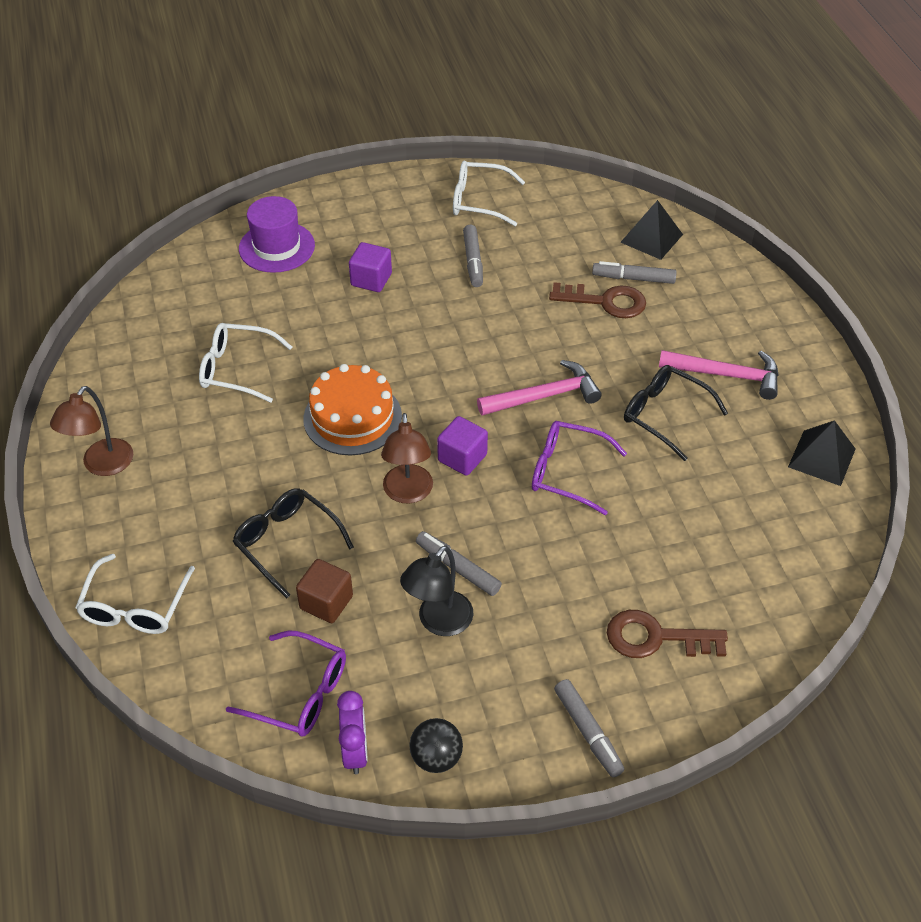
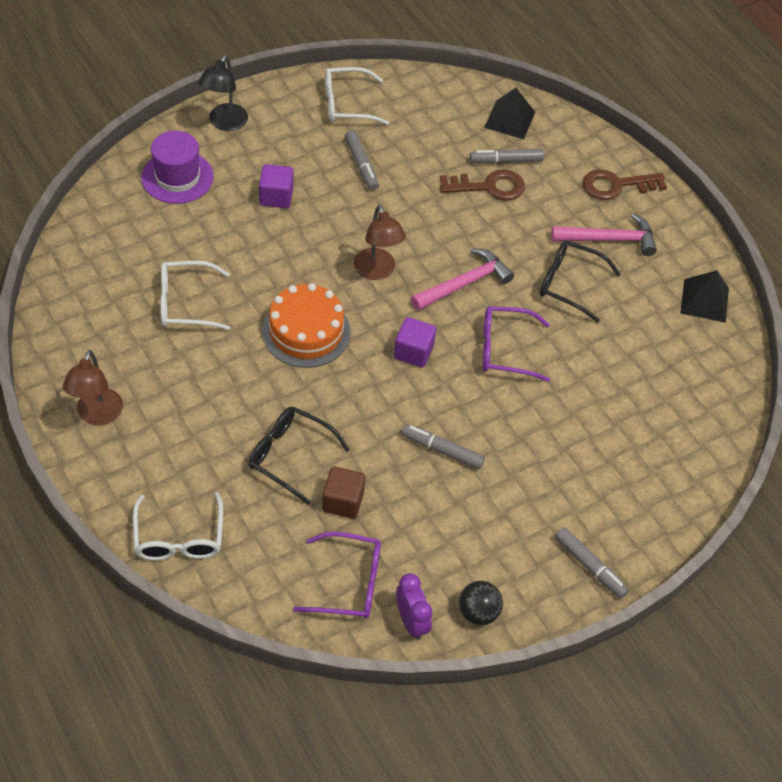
camera: 20 degrees left, 5 degrees up
brown lamp [381,413,433,504] -> brown lamp moved to [354,205,406,280]
black lamp [400,545,473,636] -> black lamp moved to [198,55,248,131]
brown key [607,610,728,658] -> brown key moved to [582,169,667,200]

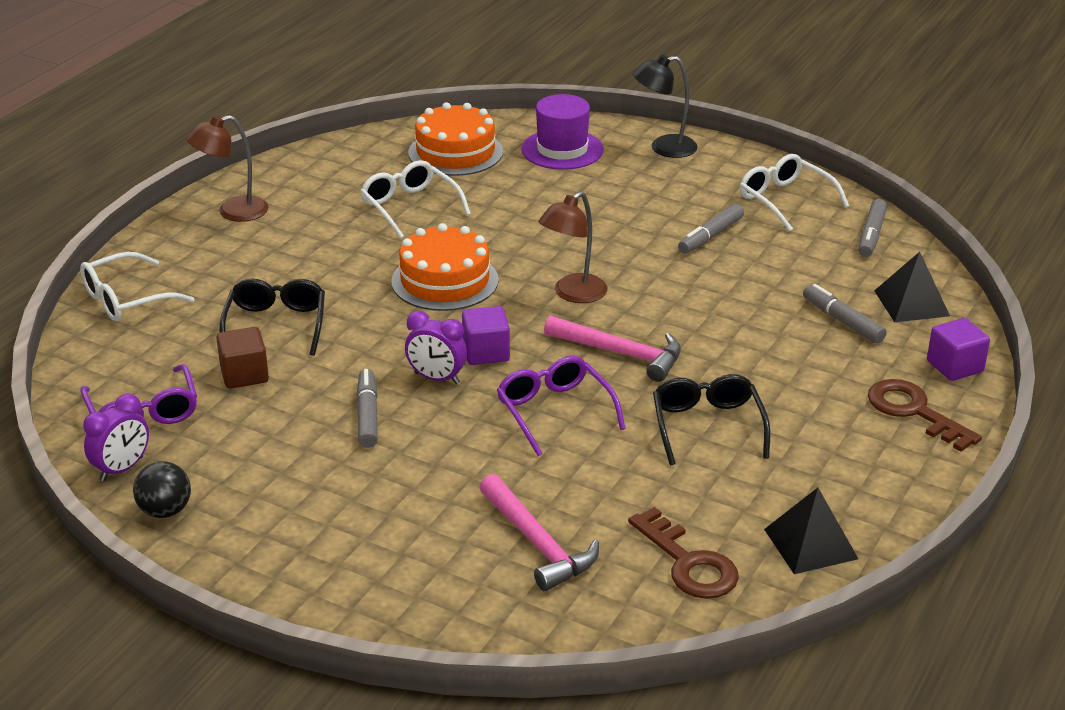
camera: 65 degrees right, 20 degrees down
purple cube [259,164,294,208] -> purple cube moved to [927,318,990,381]
brown key [439,169,525,201] -> brown key moved to [628,507,739,599]
pink hammer [551,213,657,256] -> pink hammer moved to [479,474,599,591]
grey marker [555,527,629,598] -> grey marker moved to [859,199,887,257]
none -> purple clock [405,311,467,384]
none -> orange cake [408,102,503,176]

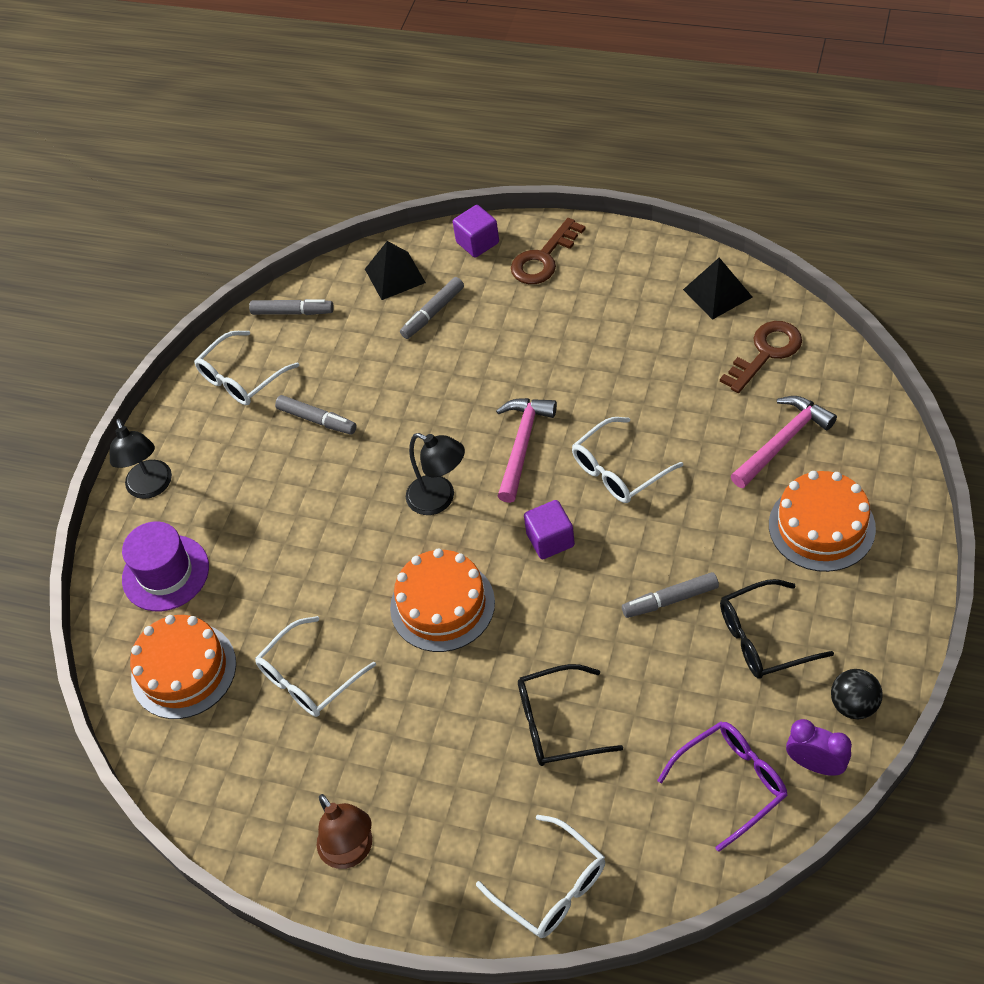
camera: 95 degrees left, 20 degrees up
brown cube [216,327,269,389] -> none
purple clock [405,311,467,384] -> none
purple glasses [497,356,626,456] -> white glasses [572,417,683,503]
brown lamp [538,191,607,303] -> black lamp [406,433,465,515]
black glasses [653,374,770,465] -> black glasses moved to [720,579,834,679]
none -> orange cake [769,471,876,572]

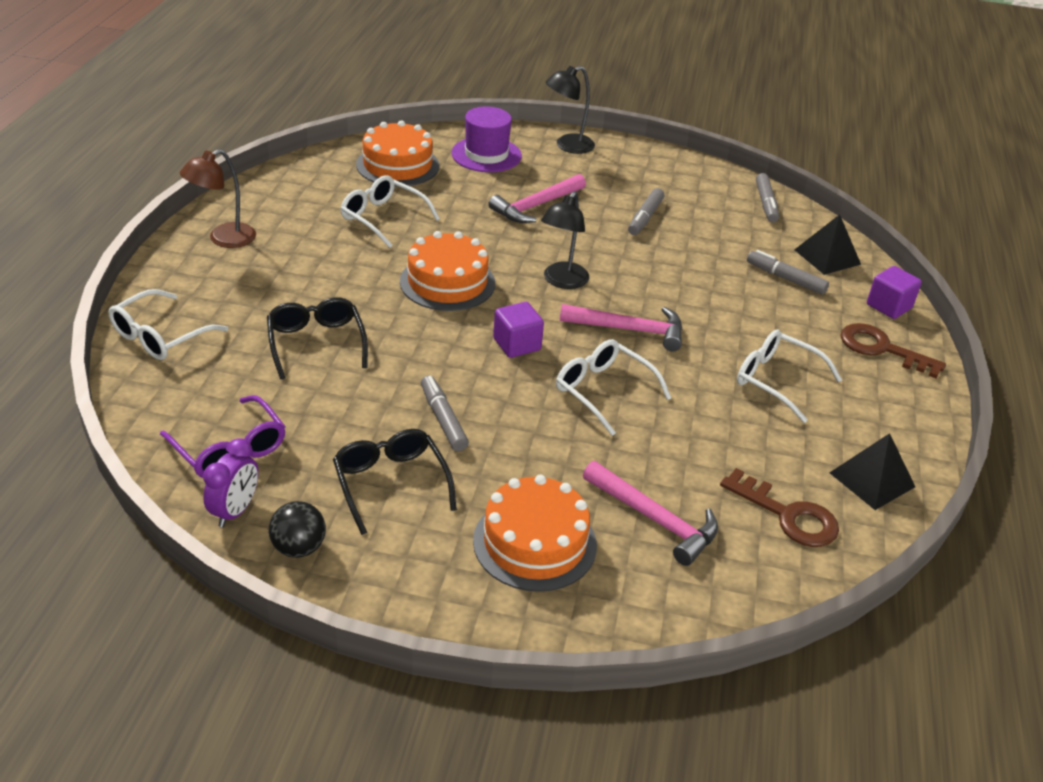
camera: 75 degrees right, 15 degrees down
white glasses [194,331,299,405] -> white glasses moved to [737,330,842,423]
none -> pink hammer [488,174,586,223]

